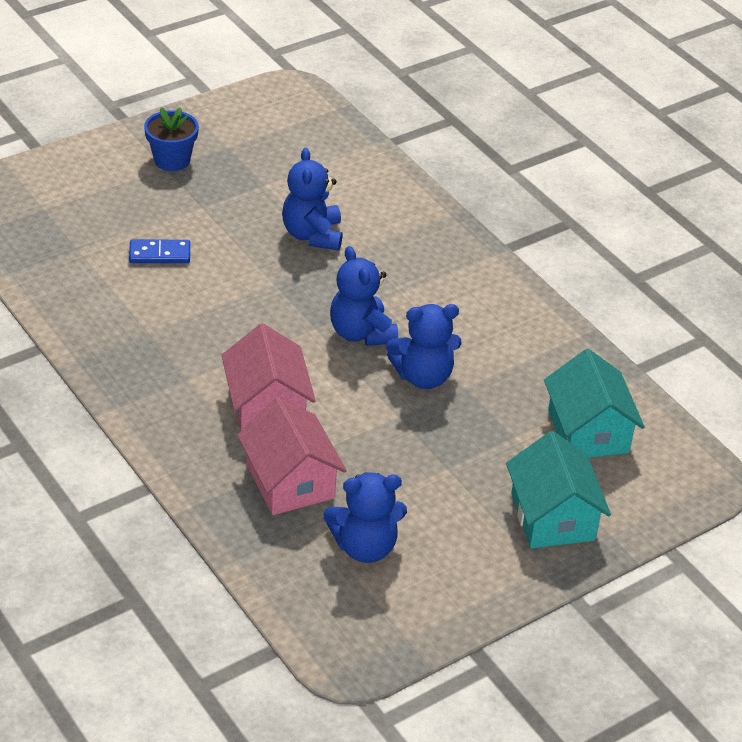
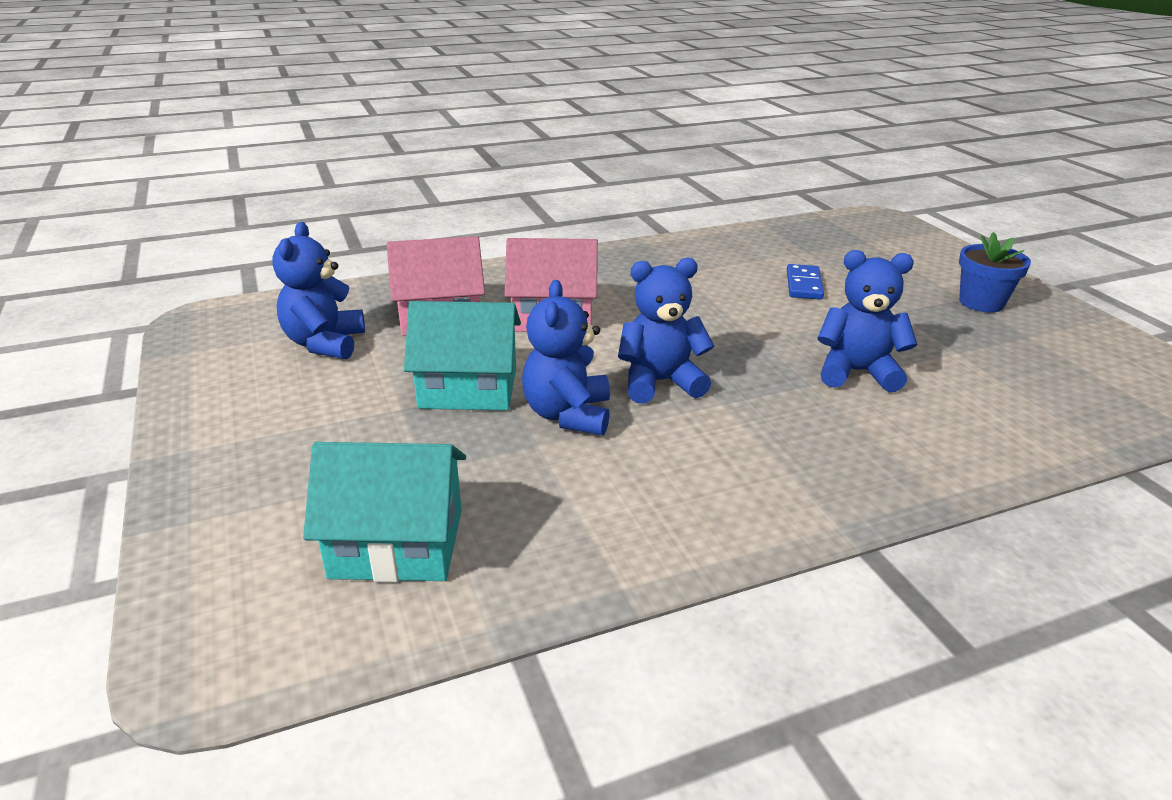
camera: 105 degrees right, 10 degrees down
turquoise house [506,431,611,548] -> turquoise house moved to [404,301,521,410]

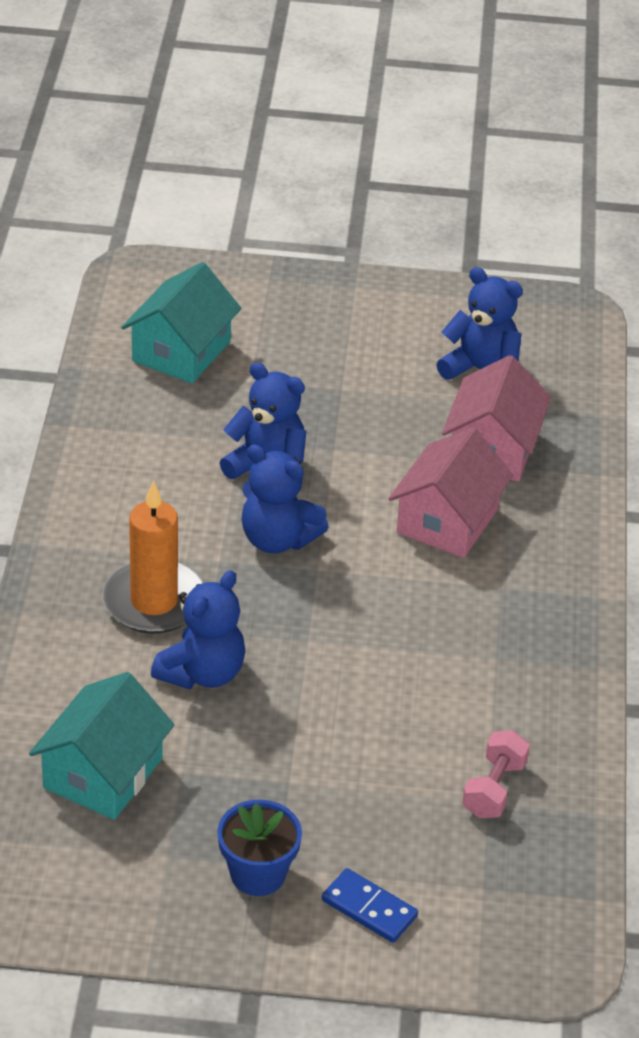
camera: 115 degrees right, 10 degrees up
turquoise house [404,301,521,410] -> turquoise house moved to [29,672,174,820]
blue teddy bear [618,258,714,404] -> blue teddy bear turned 105 degrees clockwise [242,444,329,554]
blue domino [787,264,824,300] -> blue domino moved to [322,868,418,943]
none -> orange candle [102,480,203,634]
none -> pink dumbbell [462,730,530,818]

